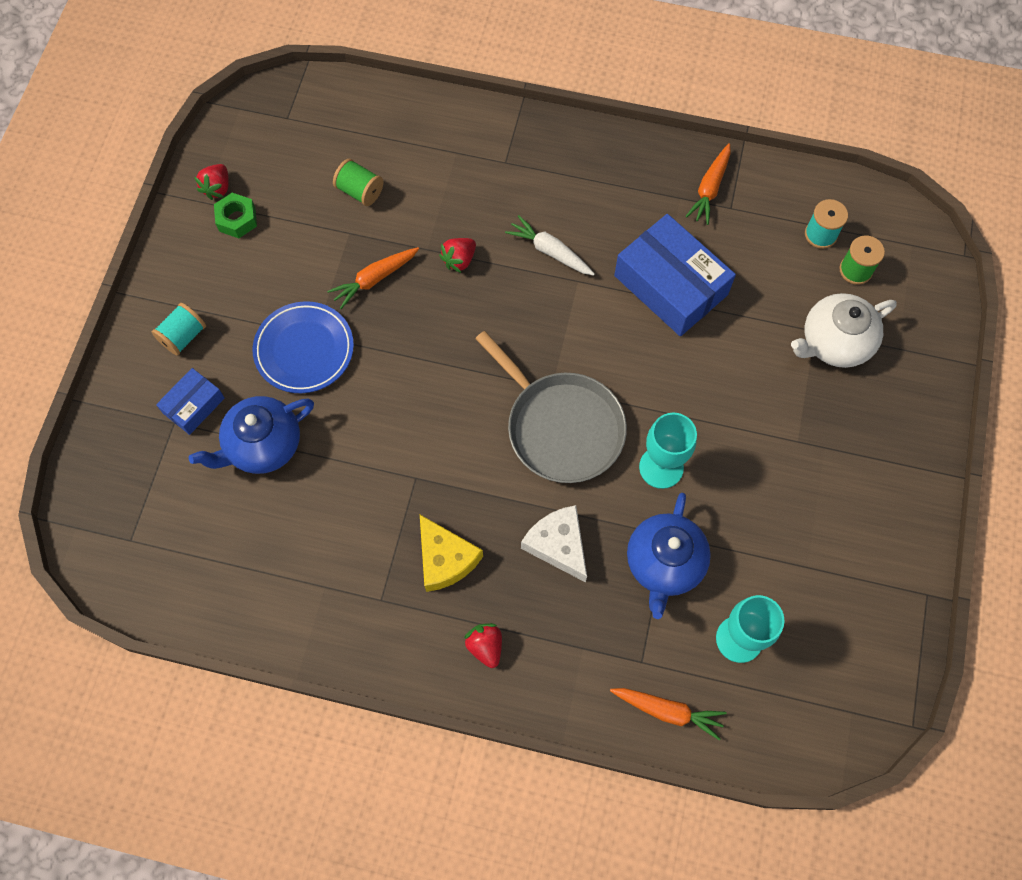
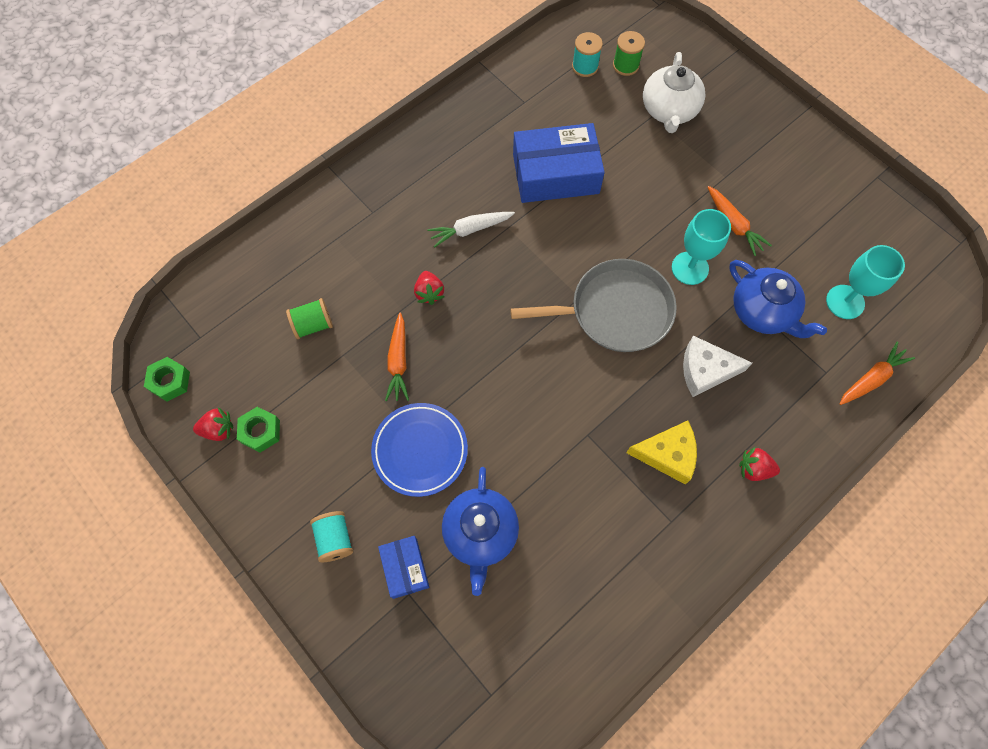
camera: 55 degrees left, 0 degrees up
red strawberry [194,164,229,200] -> red strawberry turned 60 degrees counterclockwise [193,407,233,441]
orange carrot [685,143,731,225] -> orange carrot moved to [708,186,772,256]
none -> green nut [144,357,190,401]

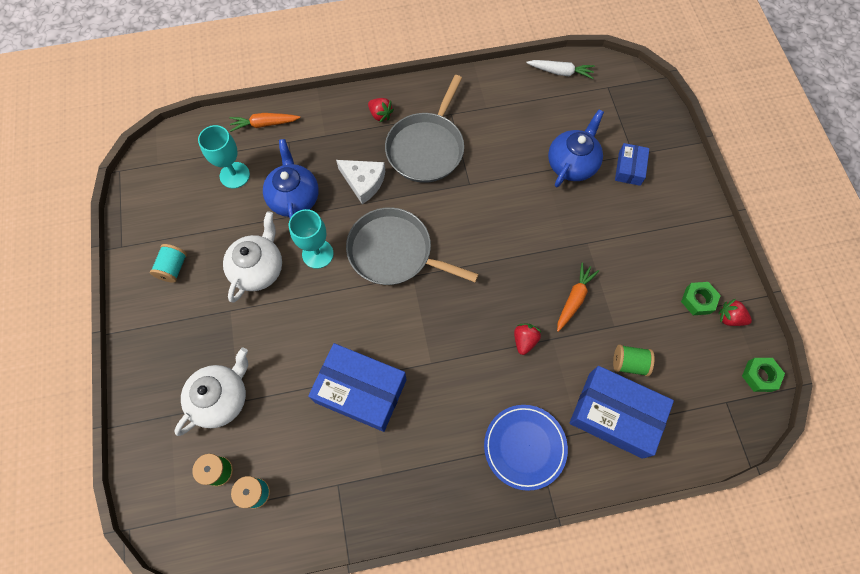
camera: 150 degrees left, 0 degrees up
turquoise spool [310,511,353,562] -> turquoise spool moved to [150,244,187,283]
blue plate [371,403,468,497] -> blue plate moved to [484,405,568,491]
white carrot [427,212,515,247] -> white carrot moved to [526,60,595,79]
yellow cheese [626,421,697,485] -> grey pan [385,75,464,183]
orange carrot [708,186,772,256] -> white teapot [223,211,282,302]
none -> blue box [570,366,674,459]

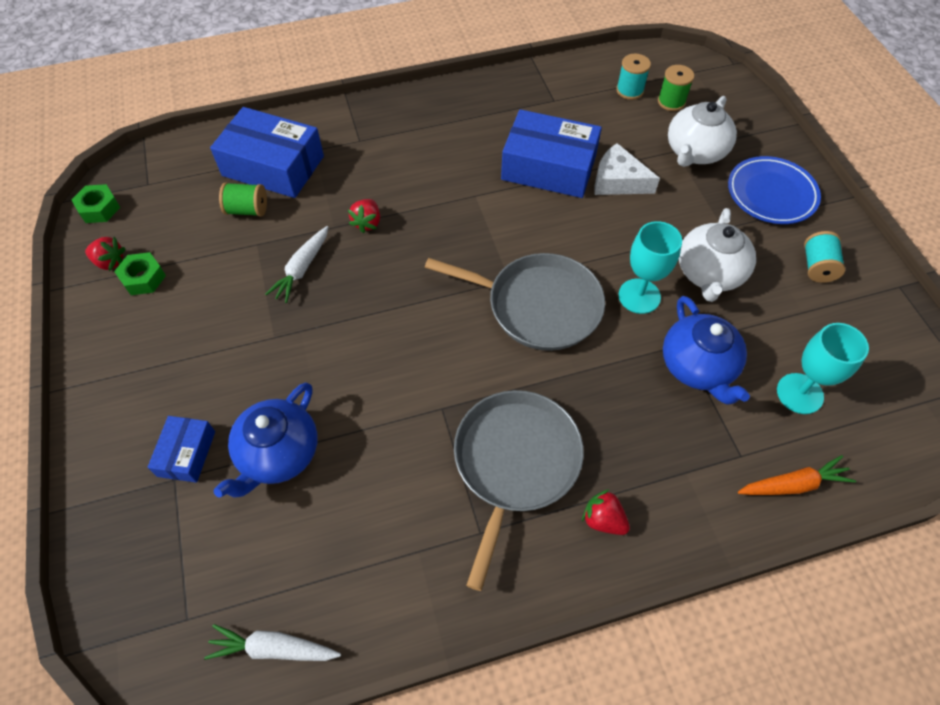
camera: 175 degrees right, 10 degrees down
white cheese [336,160,385,204] -> white cheese moved to [594,143,660,195]
blue plate [484,405,568,491] -> blue plate moved to [728,156,821,224]
orange carrot [557,262,599,332] -> white carrot [265,226,328,303]

